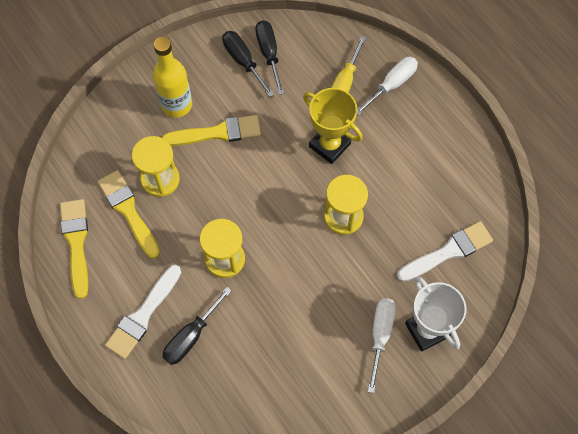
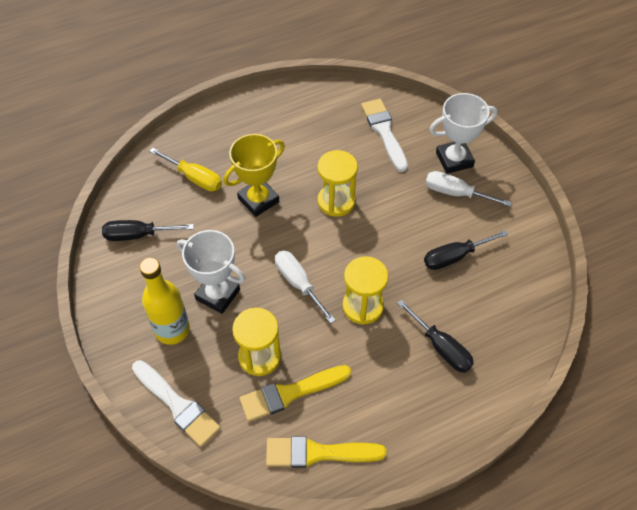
camera: 80 degrees left, 10 degrees down
white brush [105,265,181,359] -> white brush moved to [132,360,221,447]
yellow brush [162,115,261,146] -> white trophy [177,230,245,314]
black screwdriver [222,31,274,97] -> black screwdriver moved to [424,230,509,270]
white screwdriver [357,57,418,116] -> white screwdriver moved to [275,251,336,324]

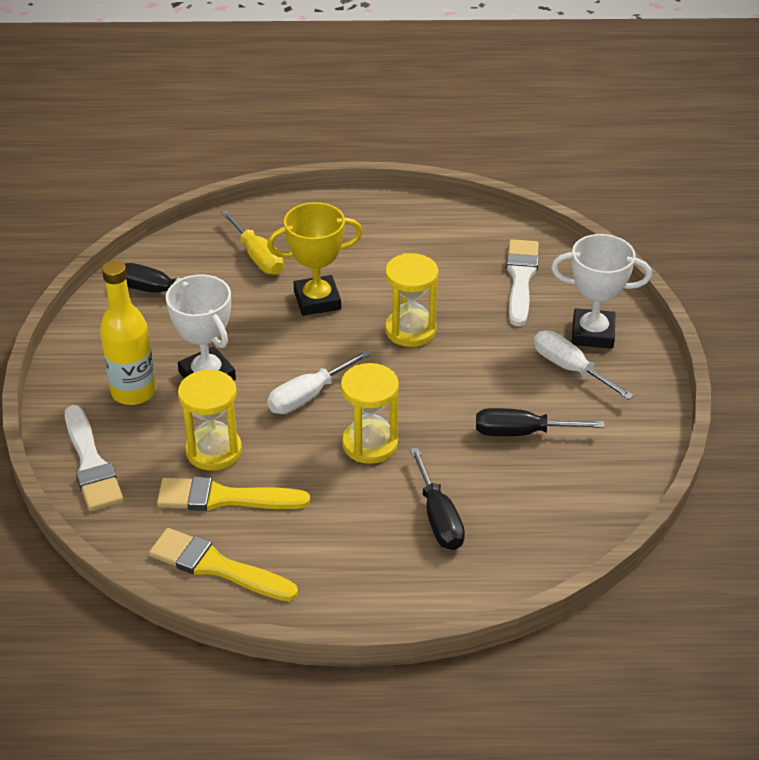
camera: 25 degrees right, 15 degrees down
white screwdriver [275,251,336,324] -> white screwdriver turned 120 degrees counterclockwise [267,350,371,414]

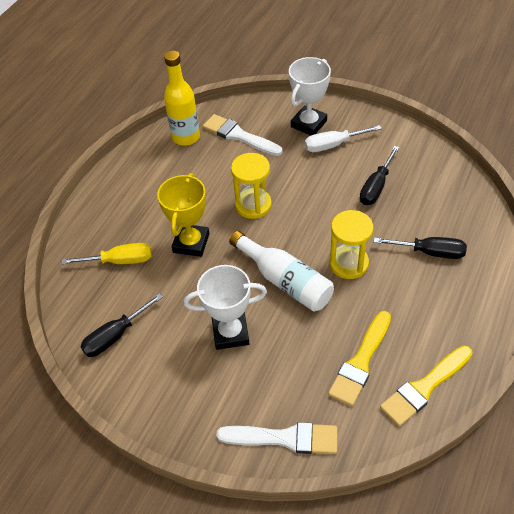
camera: 60 degrees left, 10 degrees up
yellow bottle [100,260,156,405] -> yellow bottle moved to [164,51,200,146]
yellow hourglass [178,369,242,470] -> none
white screwdriver [267,350,371,414] -> white bottle [229,231,334,311]

